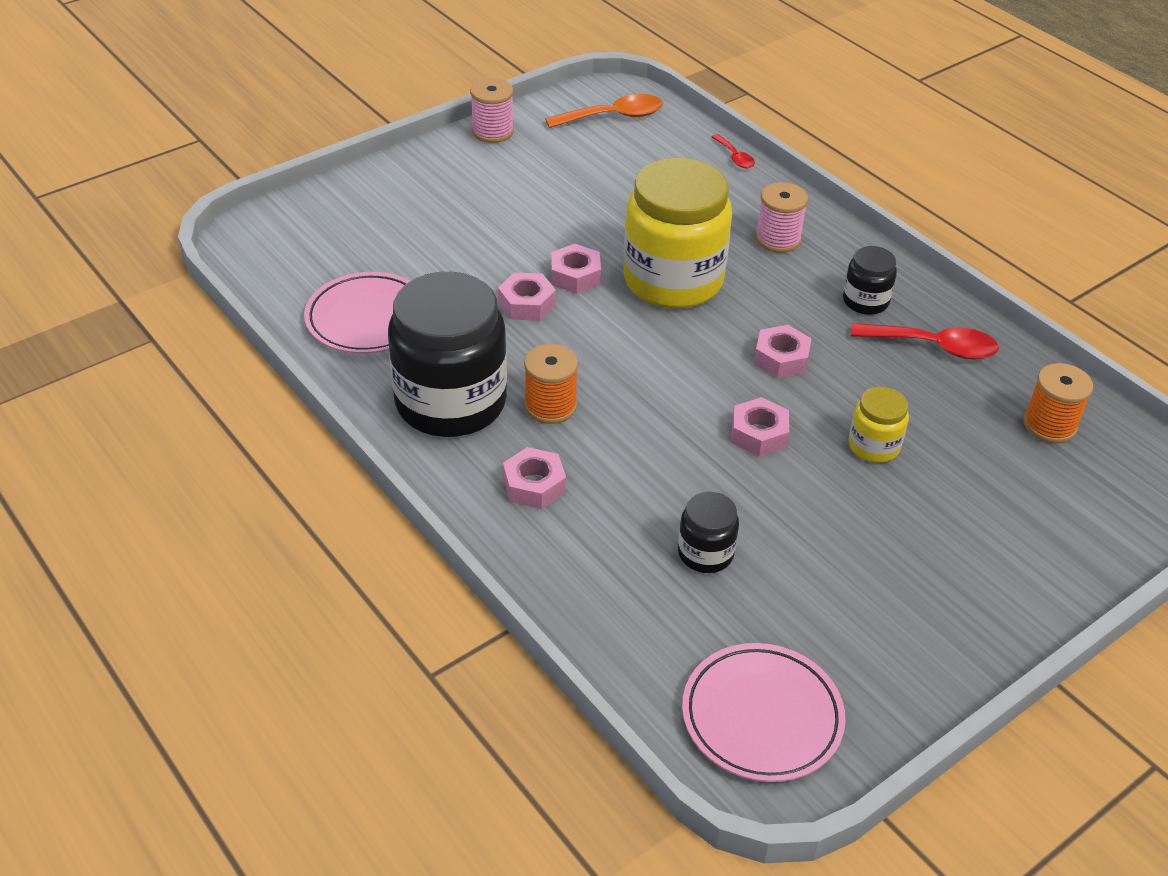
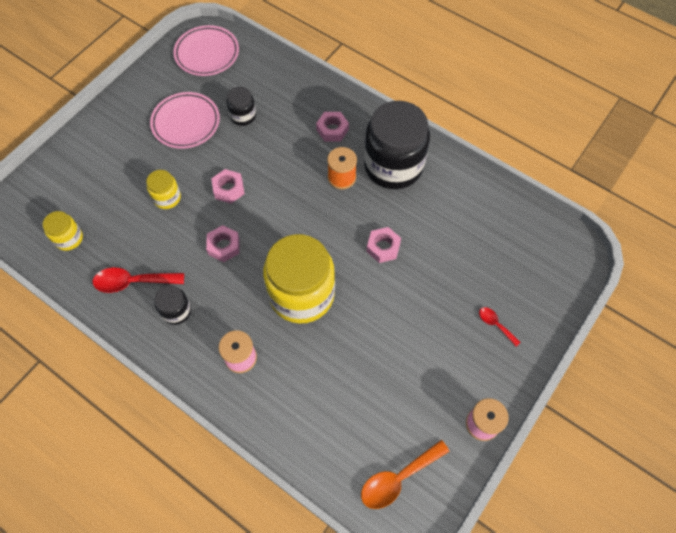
camera: 165 degrees right, 20 degrees up
pink plate [304,272,410,354] -> pink plate moved to [150,92,220,149]
pink nut [551,244,601,294] -> none
red spoon [712,134,755,168] -> red spoon moved to [479,307,521,347]
orange spool [1023,363,1093,443] -> yellow jar [43,211,83,251]

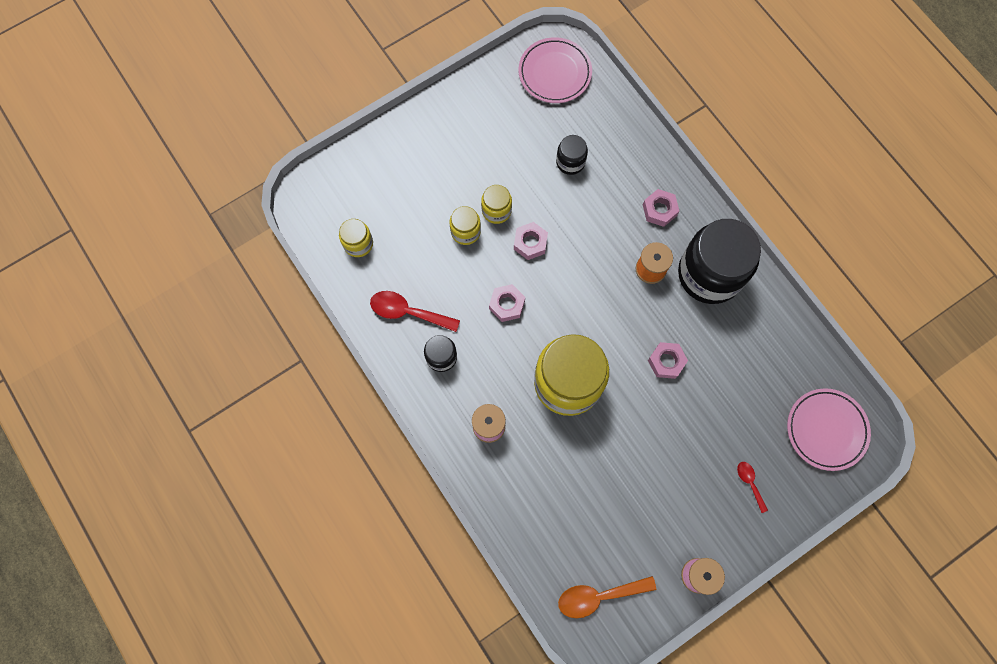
camera: 20 degrees right, 10 degrees up
pink plate [150,92,220,149] -> pink plate moved to [787,388,871,471]
none -> yellow jar [481,185,512,224]

